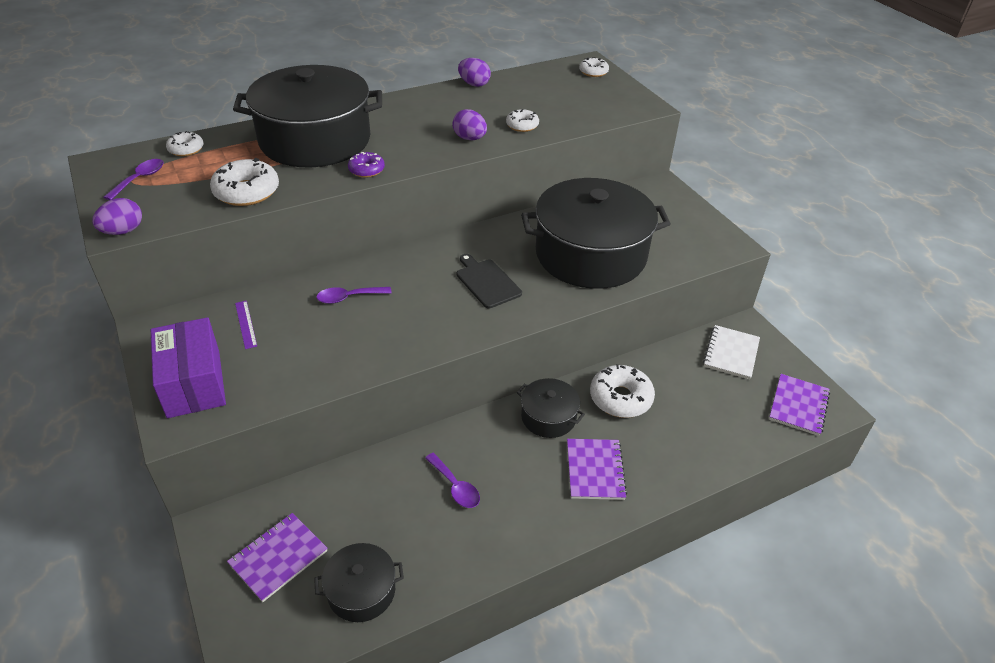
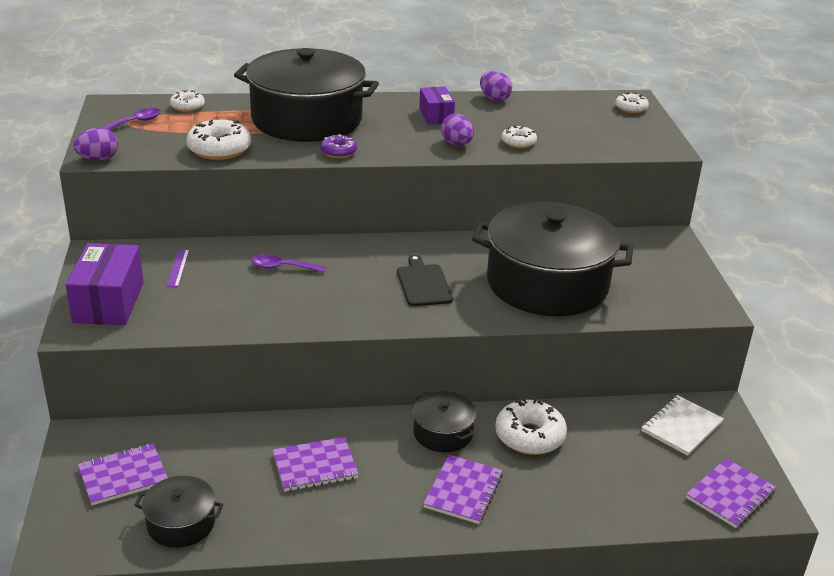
camera: 20 degrees right, 10 degrees down
purple spoon [425,453,480,508] -> purple notebook [273,437,359,492]
none -> purple box [419,87,455,125]

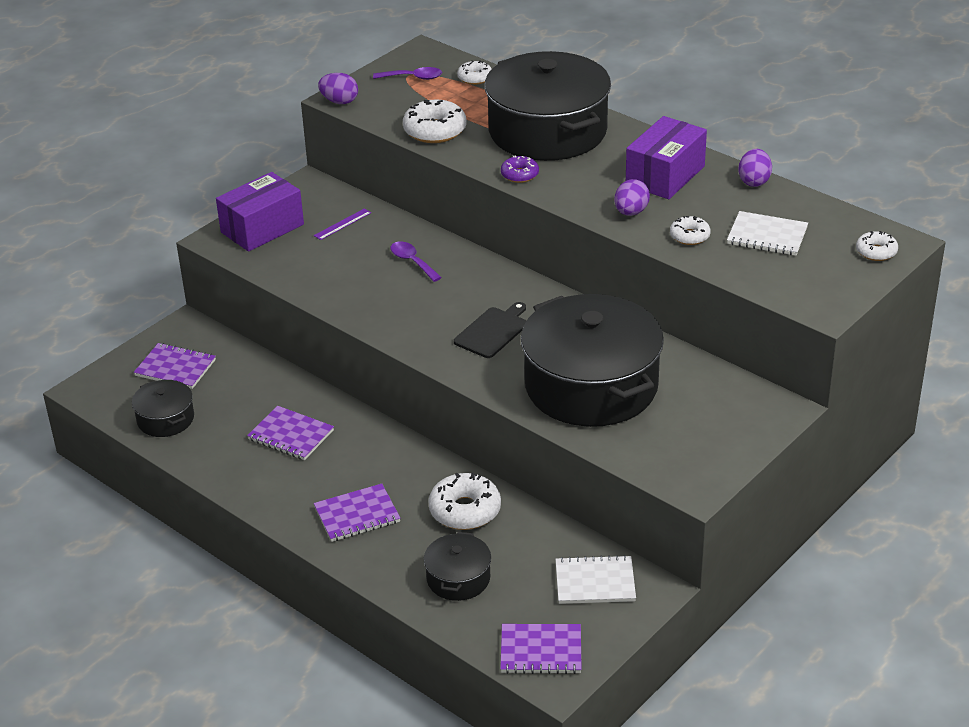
camera: 50 degrees right, 5 degrees up
black pot [413,391,476,452] -> black pot moved to [424,532,491,601]
purple box [419,87,455,125] -> purple box [626,116,707,199], size x1.67
none -> white notebook [727,211,808,256]

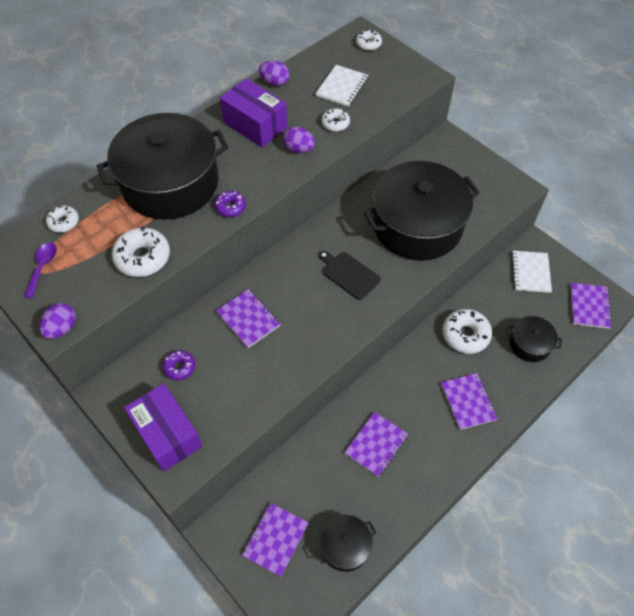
camera: 85 degrees left, 20 degrees up
purple ruler [314,208,371,240] -> purple donut [162,350,195,380]
purple spoon [390,241,442,282] -> purple notebook [216,289,280,348]

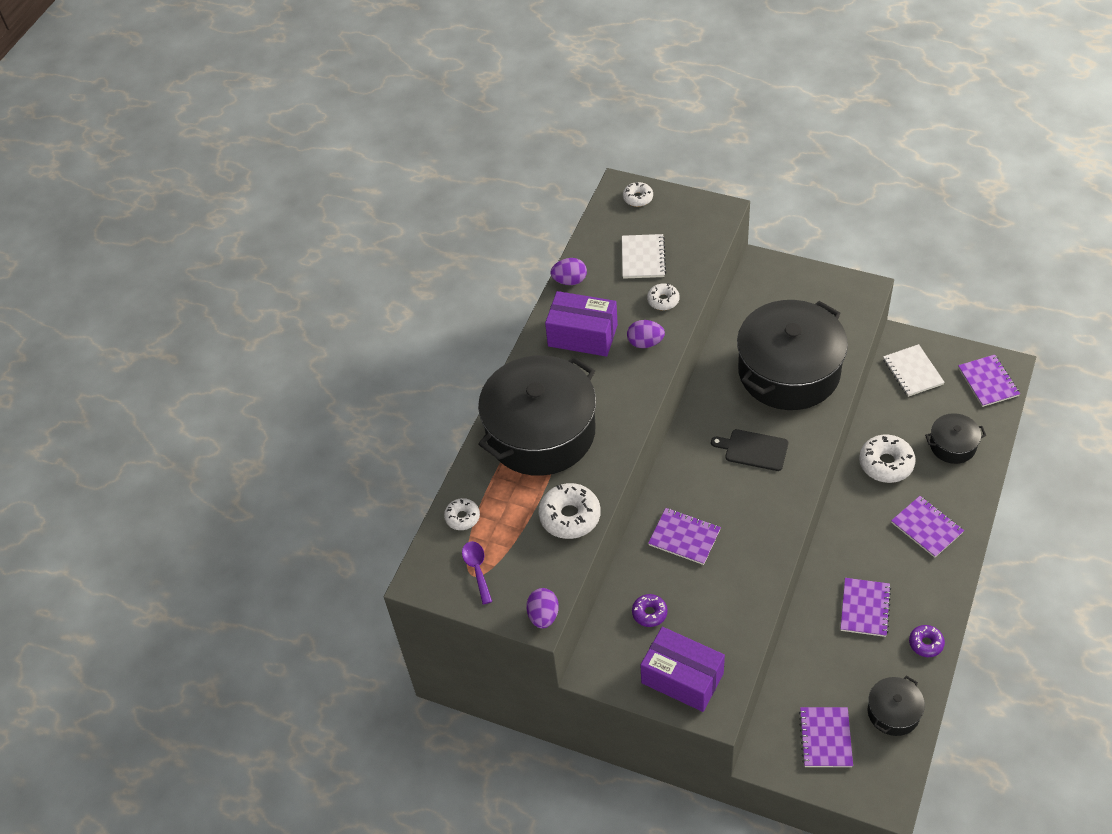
camera: 20 degrees left, 5 degrees down
purple donut [214,191,246,217] -> purple donut moved to [909,625,945,657]

